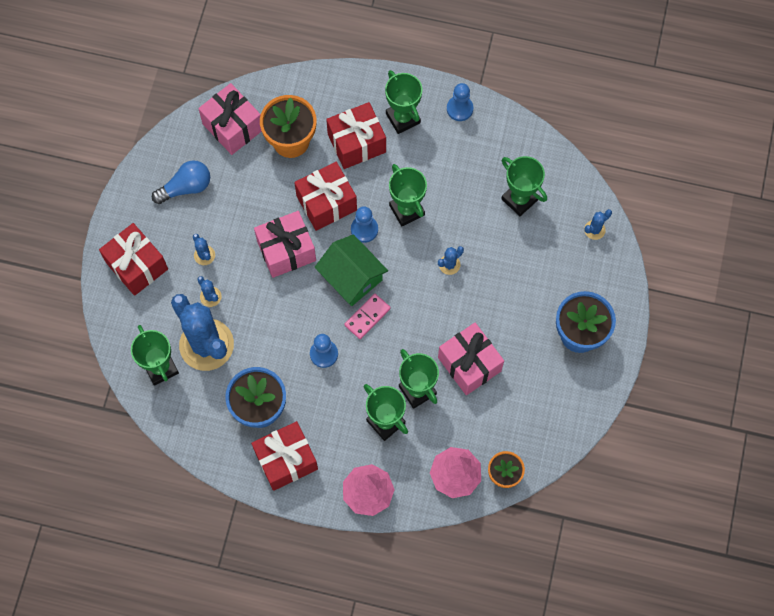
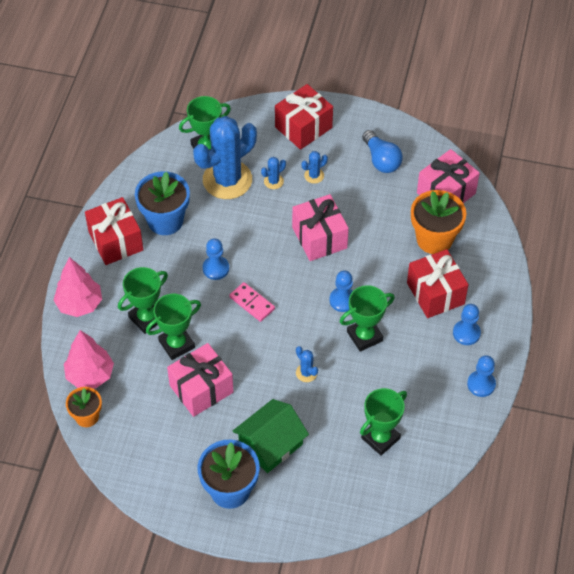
camera: 90 degrees right, 15 degrees down
red gift [294,162,357,231] -> none
green house [315,234,388,306] -> green house moved to [233,399,309,473]
green trophy [385,70,422,134] -> blue pawn [453,304,481,345]
blue cactus [584,209,612,240] -> none

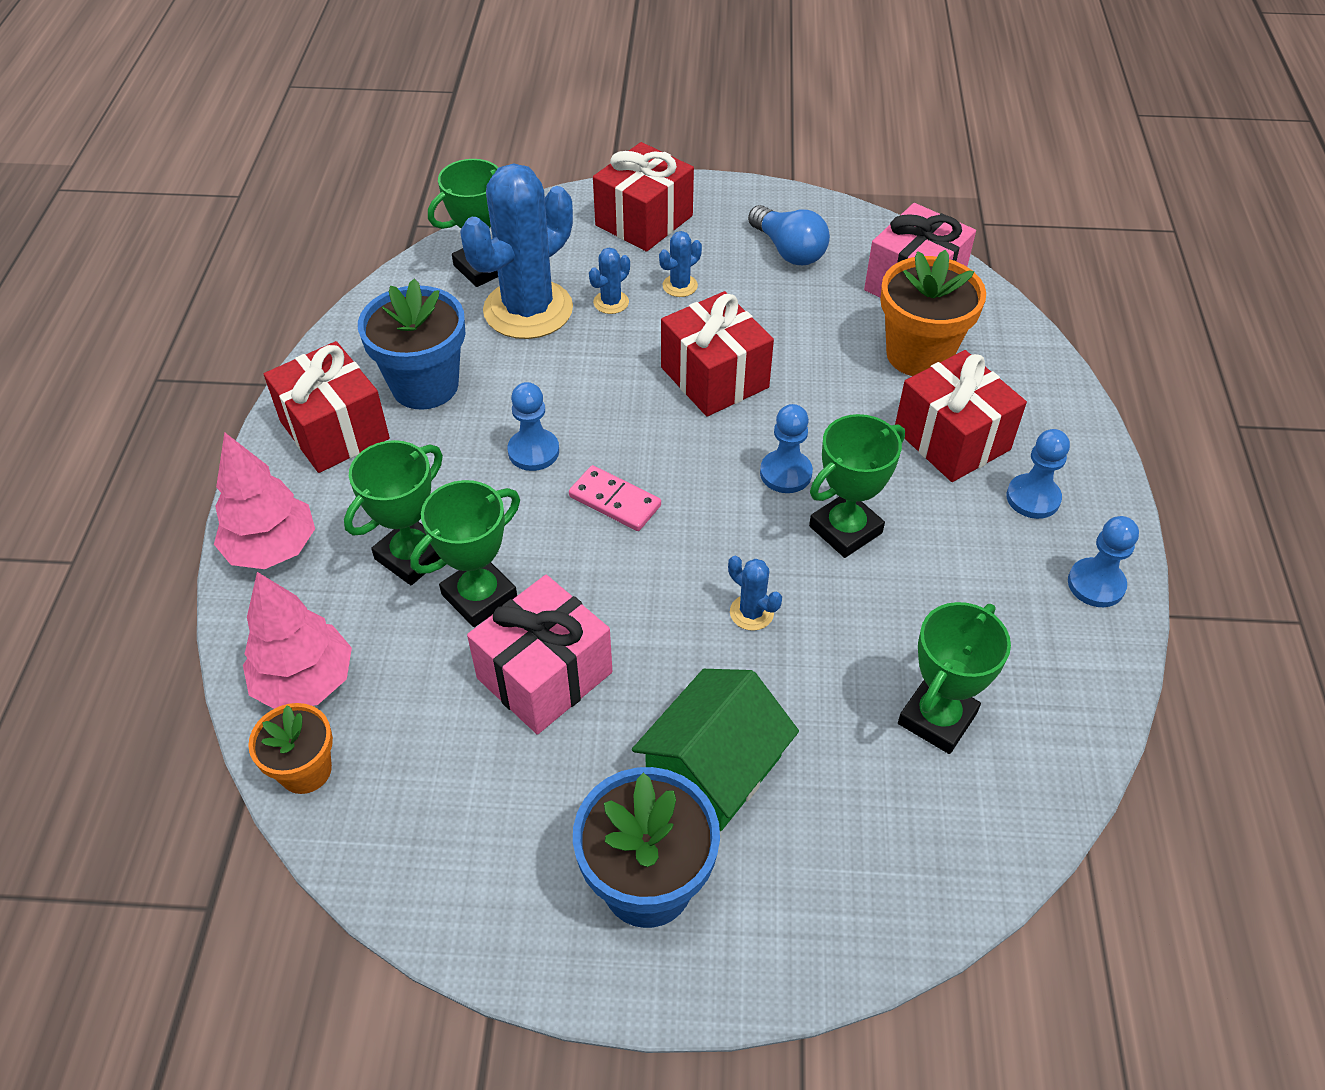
camera: 10 degrees left, 5 degrees down
pink gift [292,194,349,261] -> red gift [661,291,774,417]

